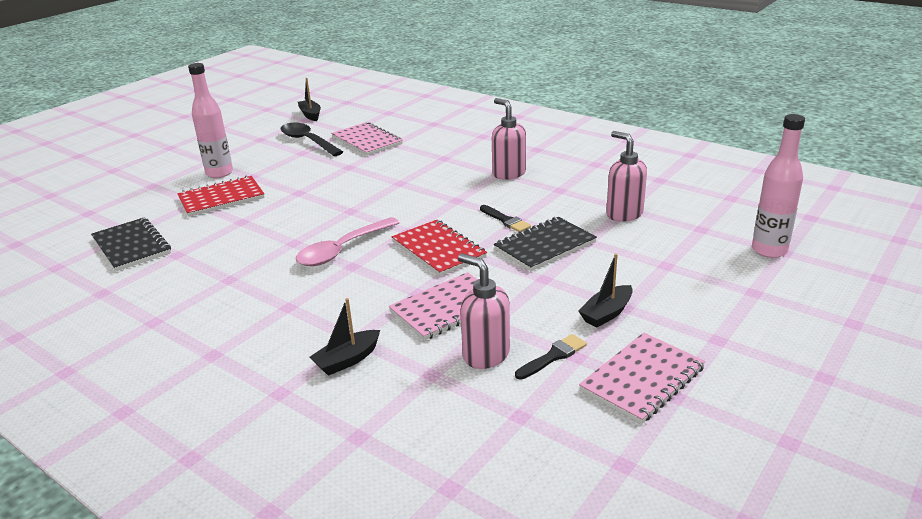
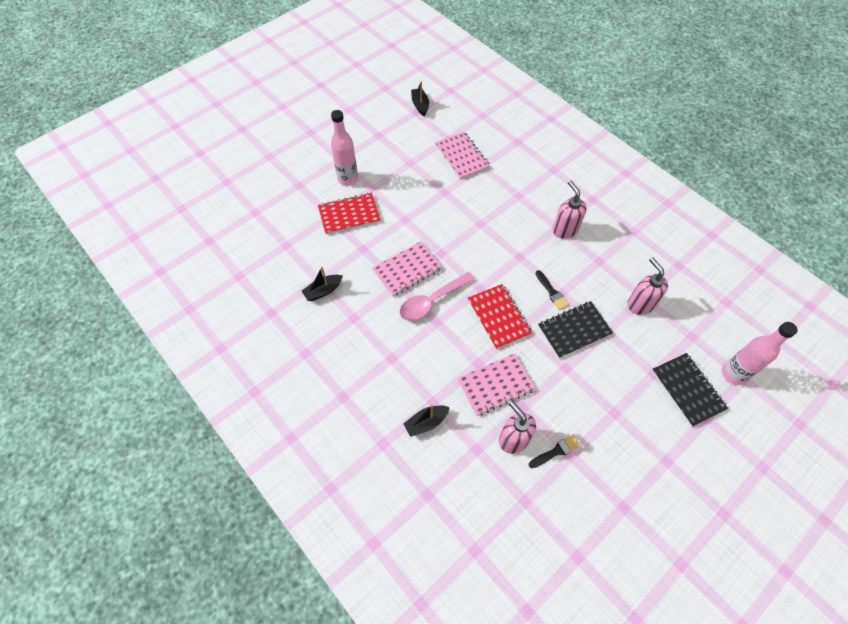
camera: 10 degrees right, 30 degrees up
black notebook [91,218,171,271] -> black notebook moved to [652,353,728,427]
black spoon [281,123,343,156] -> none
black boat [578,253,633,328] -> black boat moved to [302,267,343,301]
pink notebook [579,333,706,424] -> pink notebook moved to [372,241,442,297]

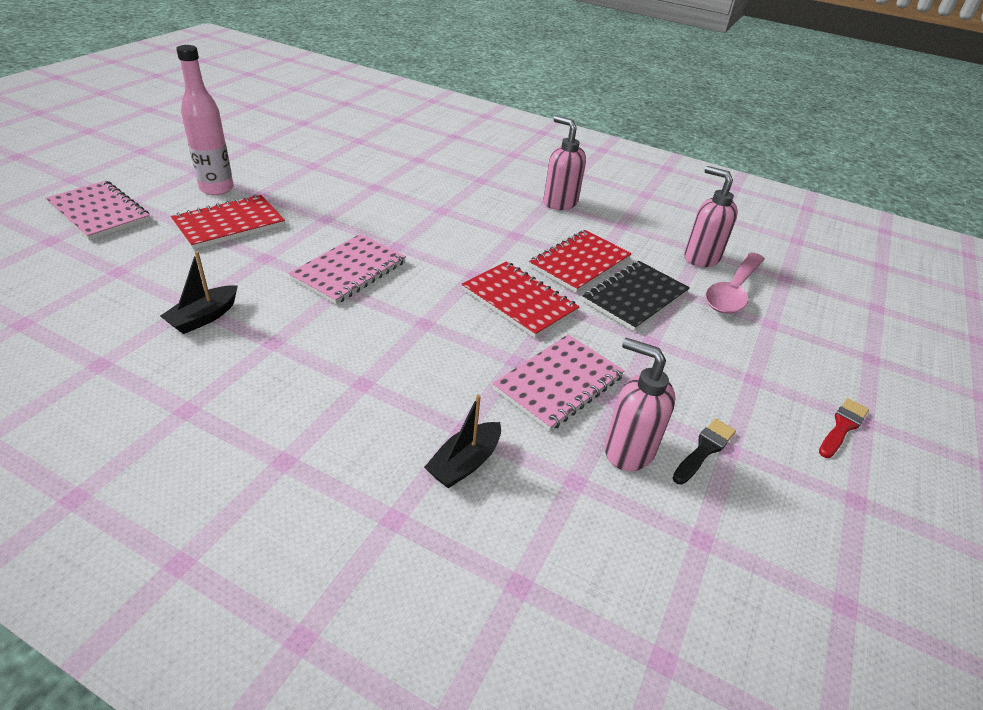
camera: 25 degrees left, 20 degrees down
pink spoon [400,272,475,321] -> pink spoon moved to [705,252,765,314]
black boat [411,81,429,116] -> none
pink notebook [435,132,490,180] -> pink notebook moved to [45,181,150,240]
black brush [535,270,569,310] -> red notebook [529,230,632,293]
black notebook [652,353,728,427] -> none
pink bottle [722,322,798,385] -> none
none -> red brush [819,398,869,458]

